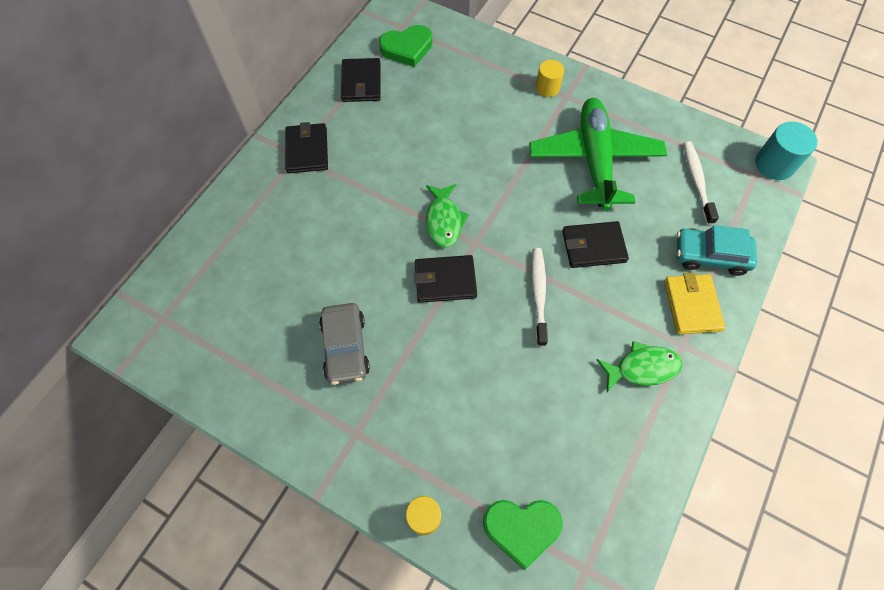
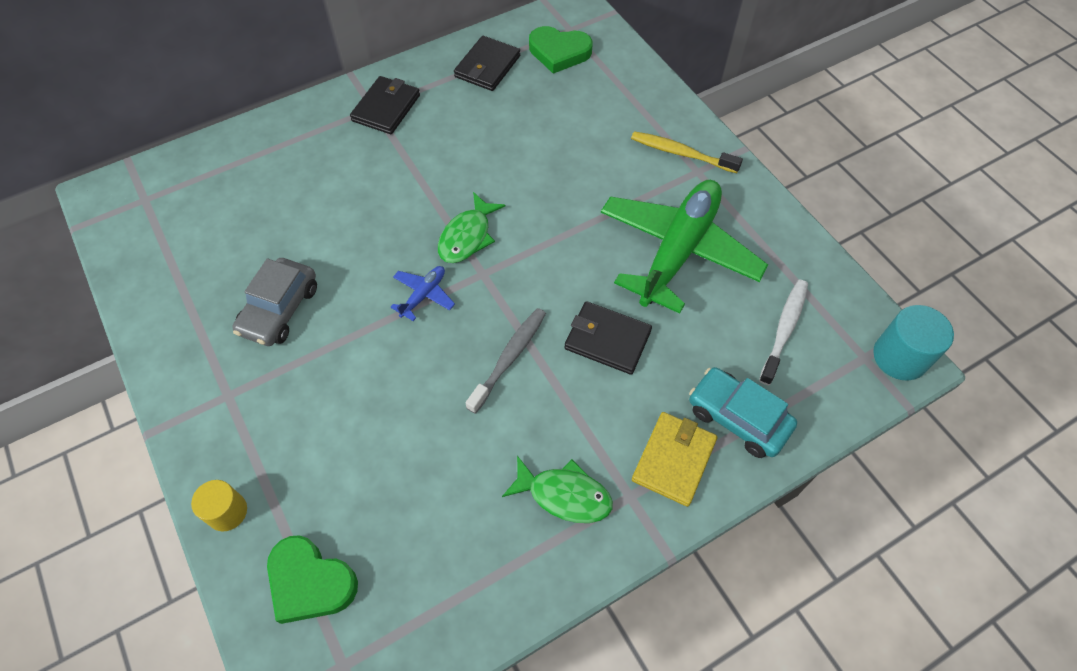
camera: 30 degrees right, 5 degrees down
black wallet [414,255,477,303] -> blue plane [390,266,455,321]
white toothbrush [531,248,548,346] -> grey toothbrush [466,308,546,414]
yellow cylinder [536,60,564,97] -> yellow toothbrush [631,131,743,173]

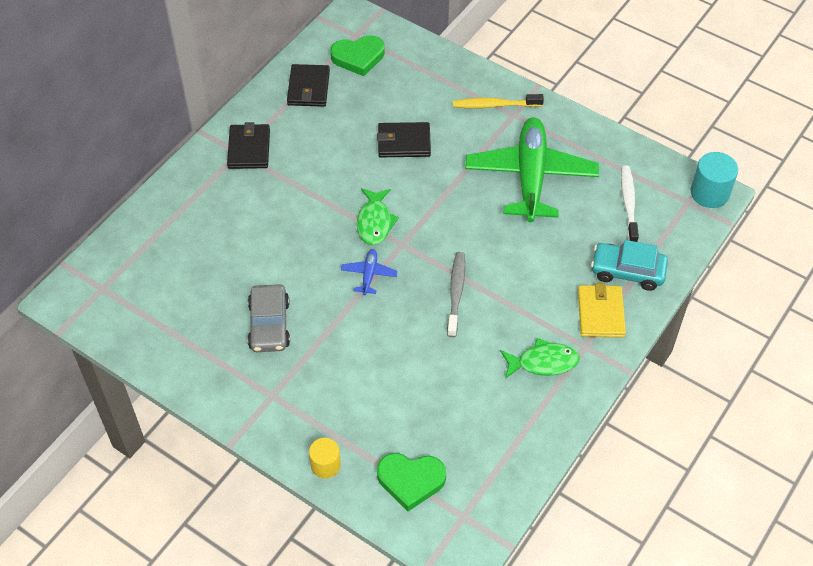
camera: 25 degrees left, 5 degrees down
black wallet [564,301,652,375] -> black wallet moved to [377,122,431,157]

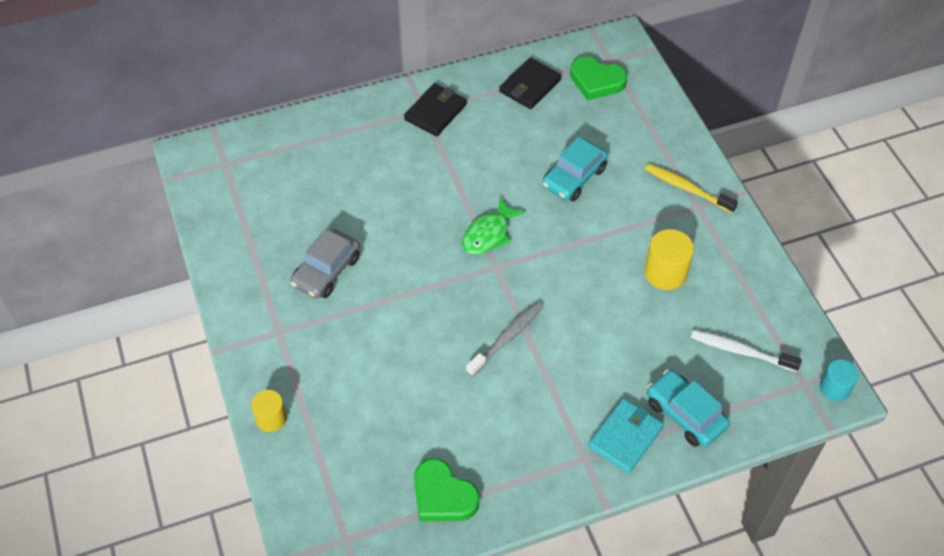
camera: 35 degrees right, 0 degrees up
blue plane [341,249,398,295] -> none
black wallet [377,122,431,157] -> turquoise car [542,137,608,201]
green heart [377,453,446,511] -> green heart moved to [414,458,480,521]
green plane [465,118,599,222] -> yellow cylinder [644,229,694,290]
green fish [500,338,580,379] -> none
yellow wallet [578,283,626,338] -> turquoise wallet [588,399,664,473]
white toothbrush [621,166,639,242] -> white toothbrush turned 105 degrees counterclockwise [691,330,802,372]
turquoise cylinder [690,152,738,208] -> turquoise cylinder [820,359,859,401], size x0.66

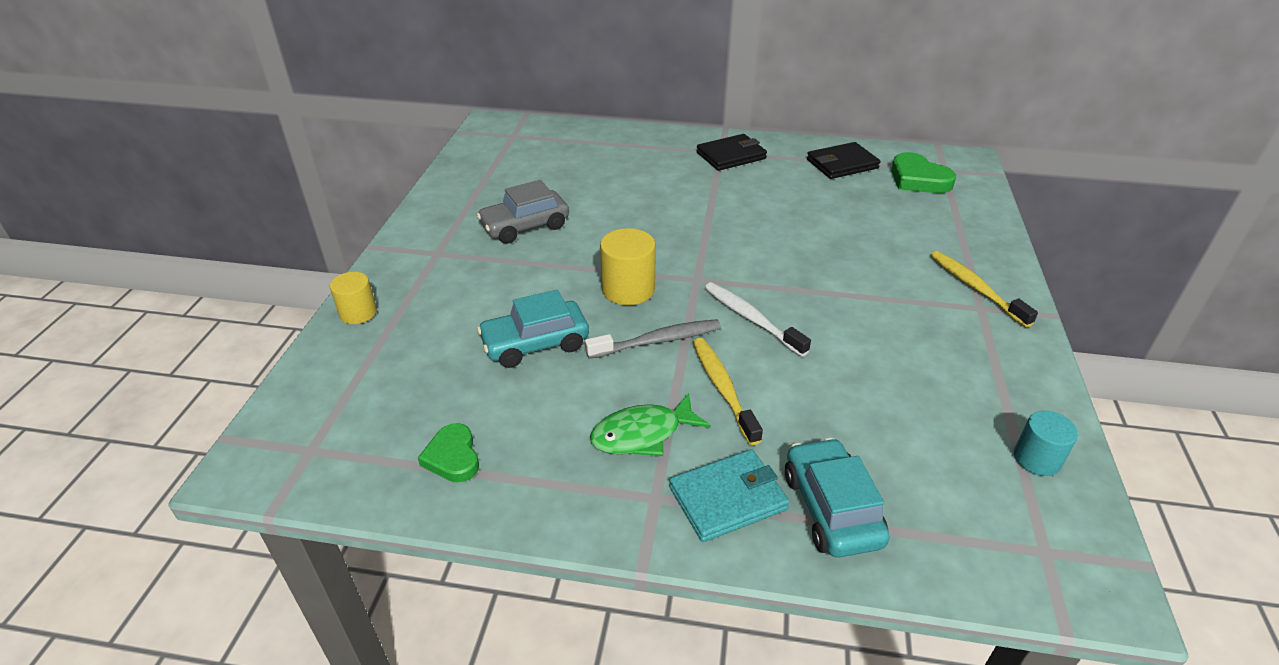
camera: 30 degrees right, 15 degrees down
green heart [414,458,480,521] -> green heart [418,423,479,482], size x0.66
green fish [462,197,525,255] -> green fish moved to [590,393,711,456]
turquoise car [542,137,608,201] -> turquoise car moved to [477,289,589,368]
yellow cylinder [644,229,694,290] -> yellow cylinder moved to [600,228,656,305]
white toothbrush [691,330,802,372] -> white toothbrush moved to [704,282,811,357]
turquoise cylinder [820,359,859,401] -> turquoise cylinder moved to [1014,411,1078,476]
none -> yellow toothbrush [693,338,763,445]

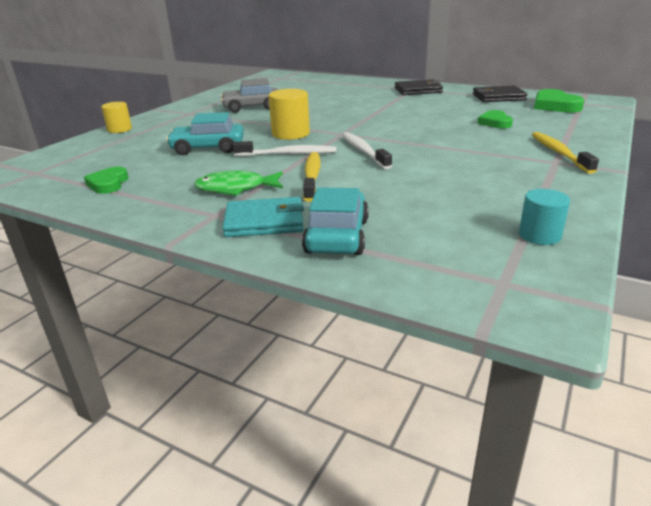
camera: 20 degrees right, 10 degrees down
grey toothbrush [585,319,721,359] -> white toothbrush [233,141,336,156]
none -> green heart [478,110,513,128]

